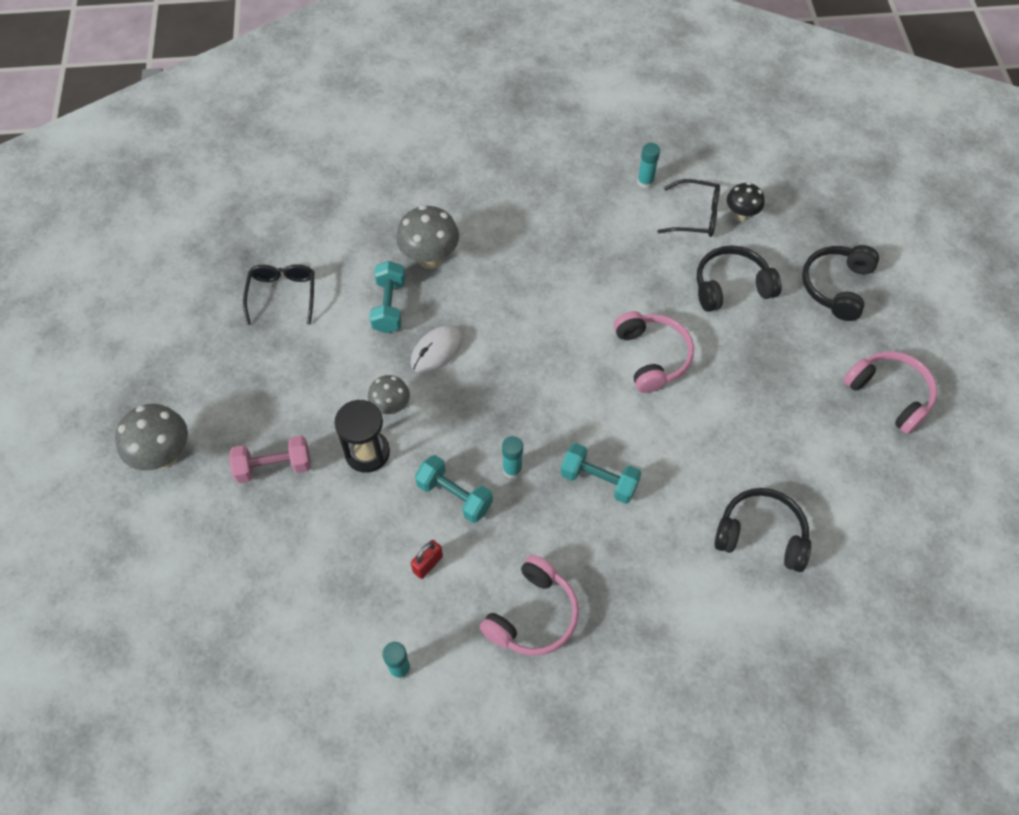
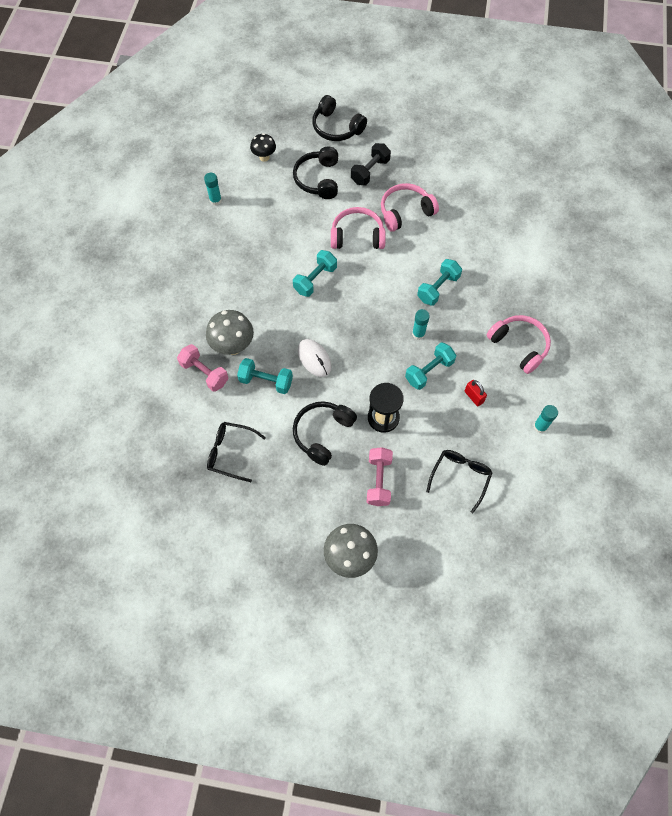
camera: 75 degrees left, 5 degrees up
grey mushroom [368,375,410,415] -> none
black glasses [657,179,720,237] -> black glasses moved to [426,450,492,513]
black headphones [715,488,811,572] -> black headphones moved to [293,401,357,466]
pink headphones [843,351,937,434] -> pink headphones moved to [381,183,439,232]
none -> pink dumbbell [177,344,229,392]
none -> turquoise dumbbell [293,250,337,297]
none -> black dumbbell [351,143,391,185]

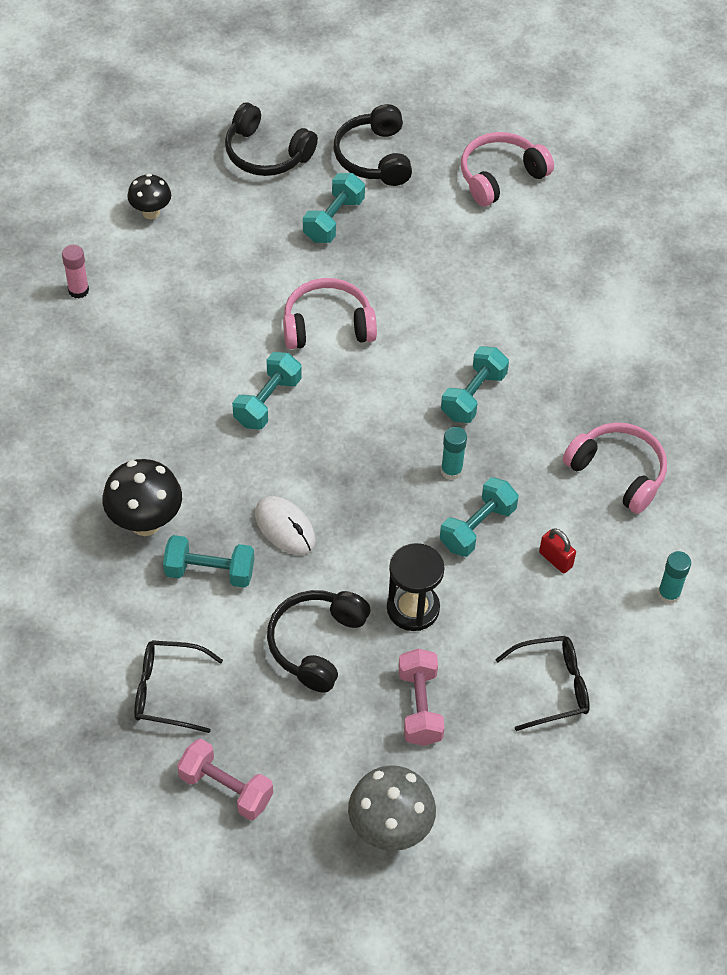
camera: 10 degrees left, 10 degrees down
pink dumbbell [177,344,229,392] -> pink dumbbell moved to [177,739,273,820]
turquoise glue stick [204,173,222,206] -> pink glue stick [62,245,89,299]
grey mushroom [206,310,254,355] -> black mushroom [102,459,182,536]
black headphones [293,146,338,199] -> black headphones moved to [334,104,412,186]
black dumbbell [351,143,391,185] -> turquoise dumbbell [303,173,365,243]
pink headphones [381,183,439,232] -> pink headphones moved to [461,132,554,206]
black glasses [426,450,492,513] -> black glasses turned 60 degrees clockwise [495,636,590,731]

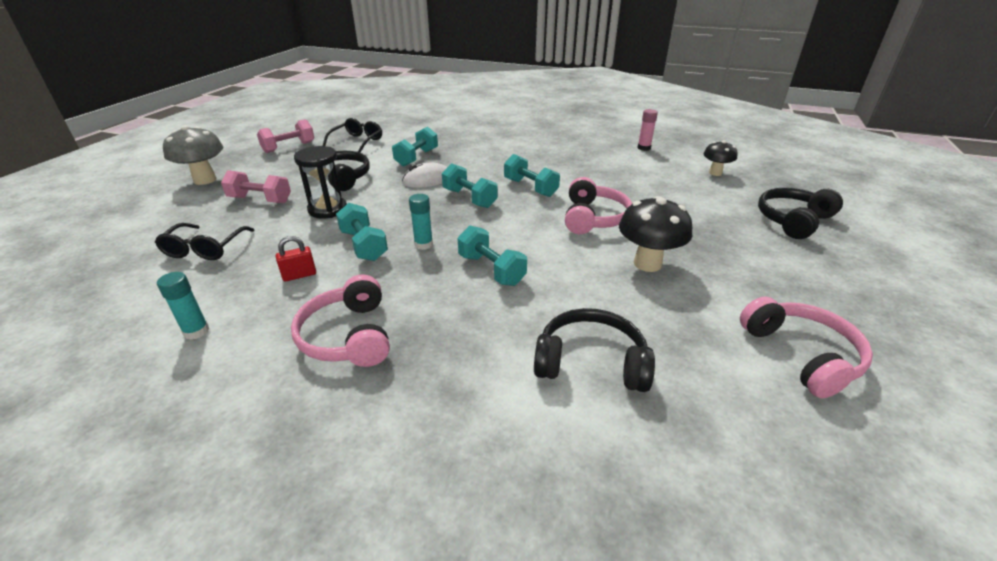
camera: 110 degrees right, 20 degrees down
black mushroom [102,459,182,536] -> black mushroom moved to [619,196,692,272]
turquoise dumbbell [303,173,365,243] -> turquoise dumbbell moved to [442,163,498,208]
black headphones [334,104,412,186] -> black headphones moved to [534,308,655,392]
pink headphones [563,422,667,514] -> pink headphones turned 105 degrees clockwise [291,274,390,367]

